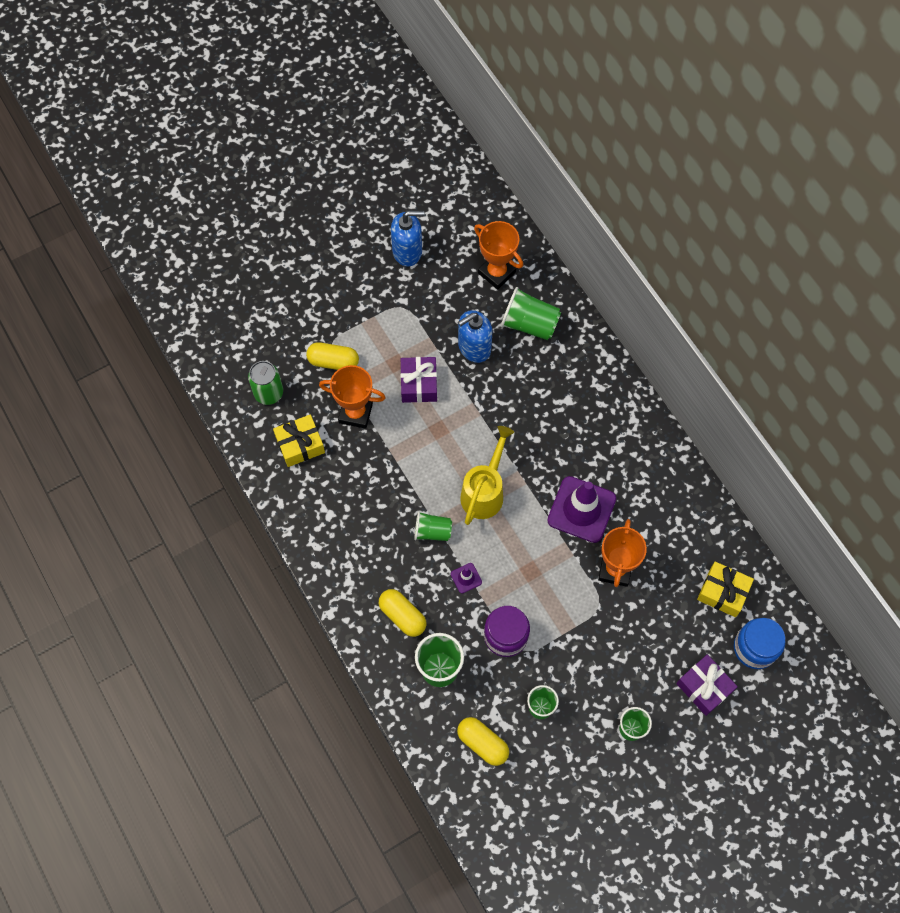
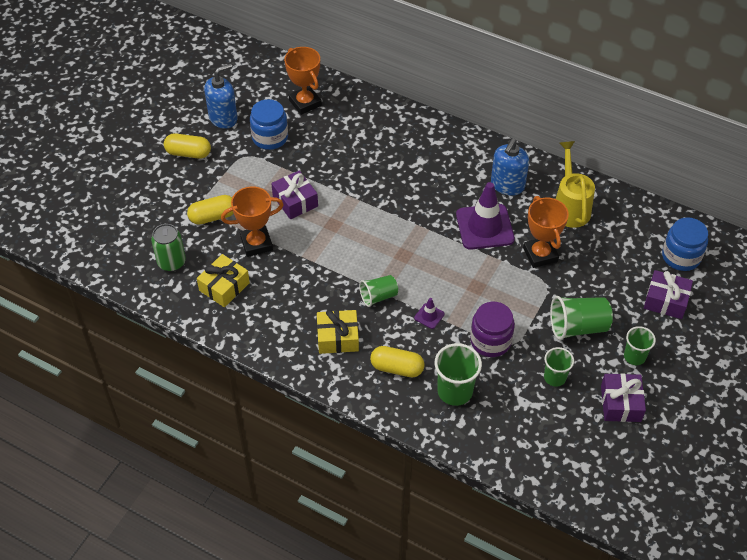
camera: 30 degrees left, 15 degrees down
yellow capsule [457,717,509,766] -> yellow capsule moved to [164,134,211,159]
blue soap dispenser [458,310,493,363] -> blue soap dispenser moved to [491,138,529,195]
yellow watering can [460,426,514,525] -> yellow watering can moved to [556,141,595,228]
orange trophy [474,221,523,289] -> orange trophy turned 45 degrees clockwise [284,47,322,115]
green cup [501,287,561,340] -> green cup moved to [550,296,613,340]
yellow gift [697,562,754,617] -> yellow gift moved to [317,310,359,354]
none -> blue jar [250,99,288,150]
none -> purple gift [601,373,646,422]

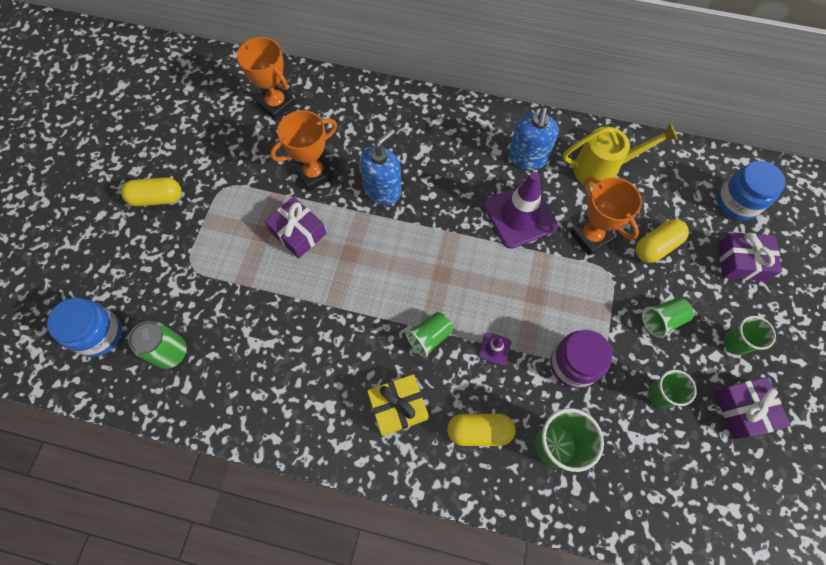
camera: 15 degrees left, 15 degrees up
yellow capsule [187,195,234,225] -> yellow capsule moved to [636,219,689,263]
yellow gift [197,254,250,307] -> none
blue soap dispenser [204,63,238,129] -> blue soap dispenser moved to [360,129,401,205]
orange trophy [221,187,284,257] -> orange trophy moved to [270,110,337,191]
blue jar [250,99,288,150] -> blue jar moved to [47,298,122,357]
green cup [550,296,613,340] -> green cup [642,297,694,338], size x0.64
yellow watering can [556,141,595,228] -> yellow watering can turned 105 degrees clockwise [563,123,678,188]

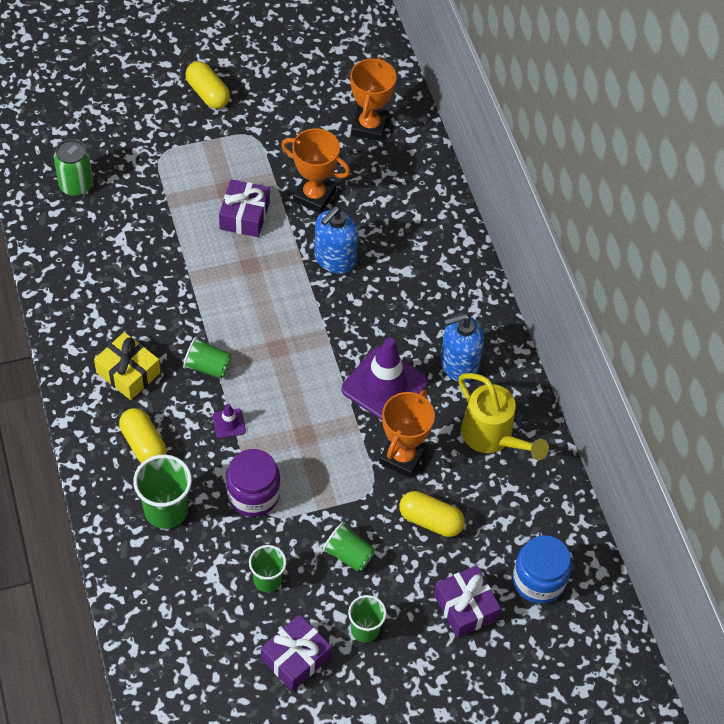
camera: 55 degrees right, 10 degrees down
blue jar [47,298,122,357] -> none
blue soap dispenser [360,129,401,205] -> blue soap dispenser turned 120 degrees clockwise [314,207,358,274]

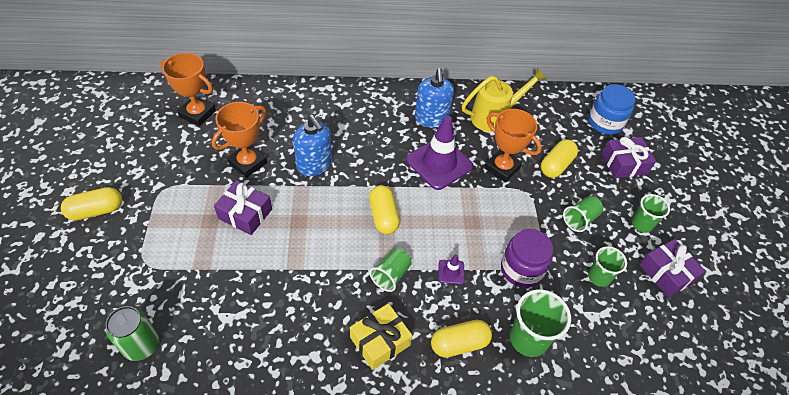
camera: 75 degrees left, 5 degrees down
none -> yellow capsule [369,185,400,234]

